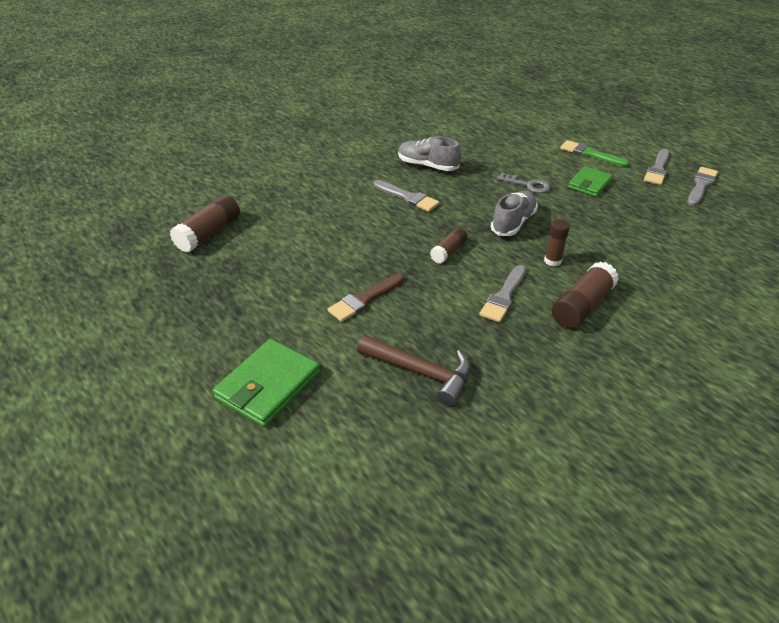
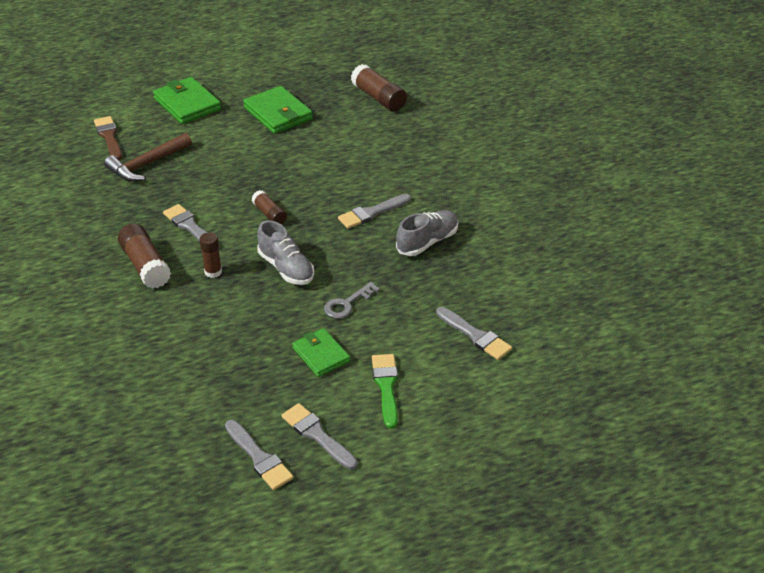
camera: 110 degrees right, 0 degrees up
brown brush [328,273,404,322] -> brown brush moved to [94,116,122,160]
green brush [560,140,629,167] -> green brush turned 60 degrees counterclockwise [372,354,398,429]
none -> green wallet [243,86,313,134]
none -> grey brush [436,307,512,360]

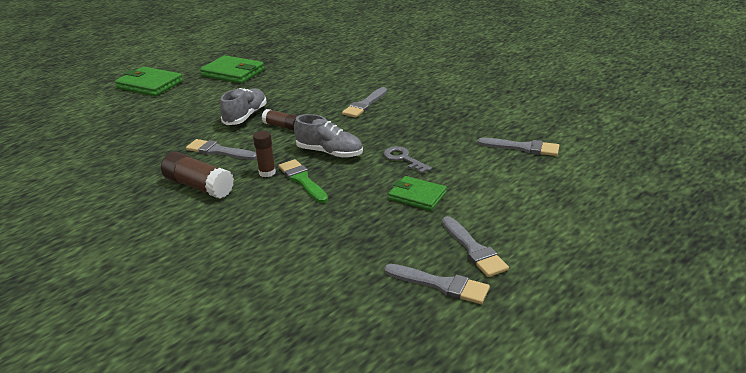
camera: 25 degrees left, 10 degrees down
brown brush [94,116,122,160] -> none
brown hammer [104,133,192,182] -> none
grey brush [281,403,358,470] -> grey brush turned 135 degrees counterclockwise [442,216,509,277]
grey key [324,282,380,319] -> grey key turned 120 degrees clockwise [384,146,432,174]
brown glue stick [351,64,407,112] -> none
green brush [372,354,398,429] -> green brush moved to [278,159,328,203]
grey shoe [396,210,458,256] -> grey shoe moved to [220,88,266,125]

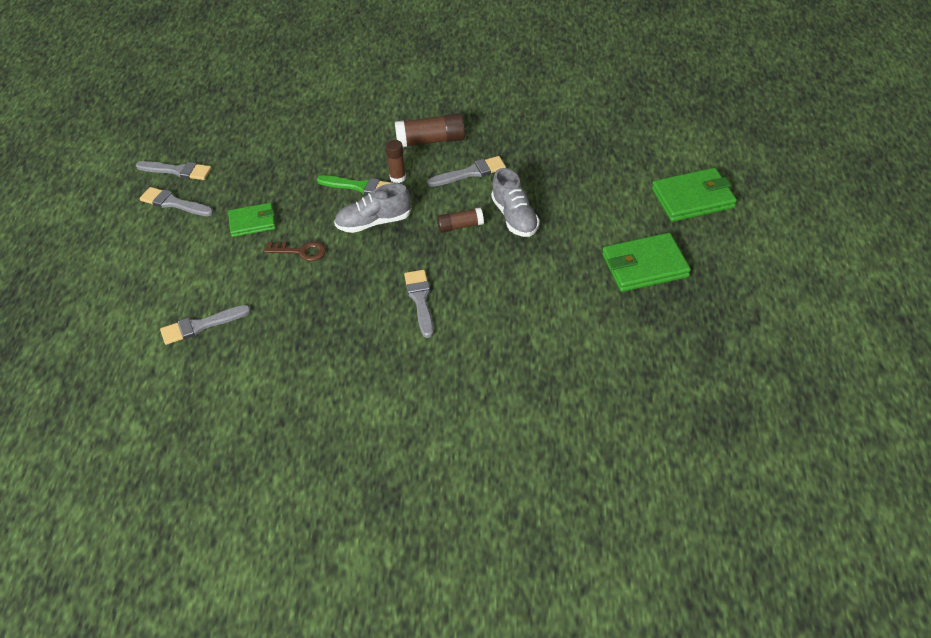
camera: 140 degrees right, 15 degrees up
grey key [384,146,432,174] -> brown key [264,241,326,261]
grey brush [384,264,490,304] -> grey brush turned 150 degrees counterclockwise [136,161,211,180]

